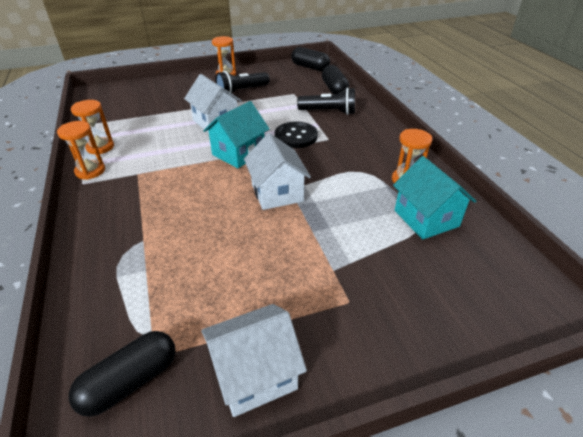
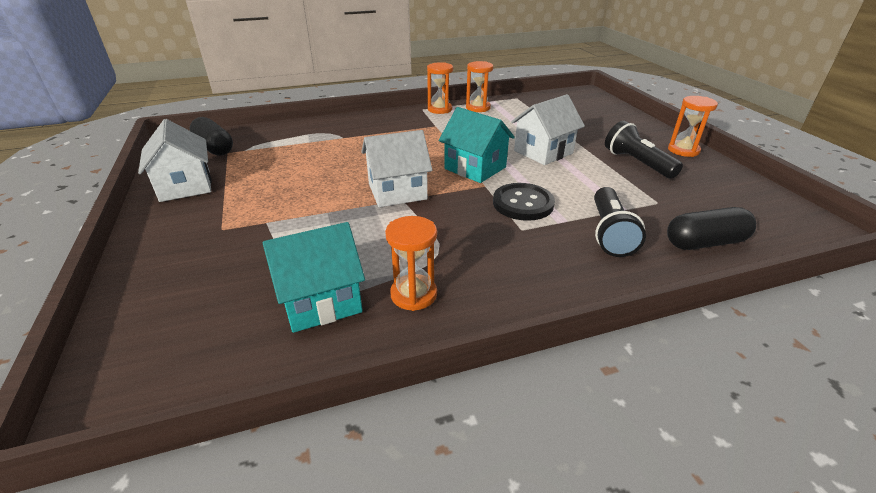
camera: 90 degrees right, 5 degrees down
black capsule [291,47,330,71] -> none

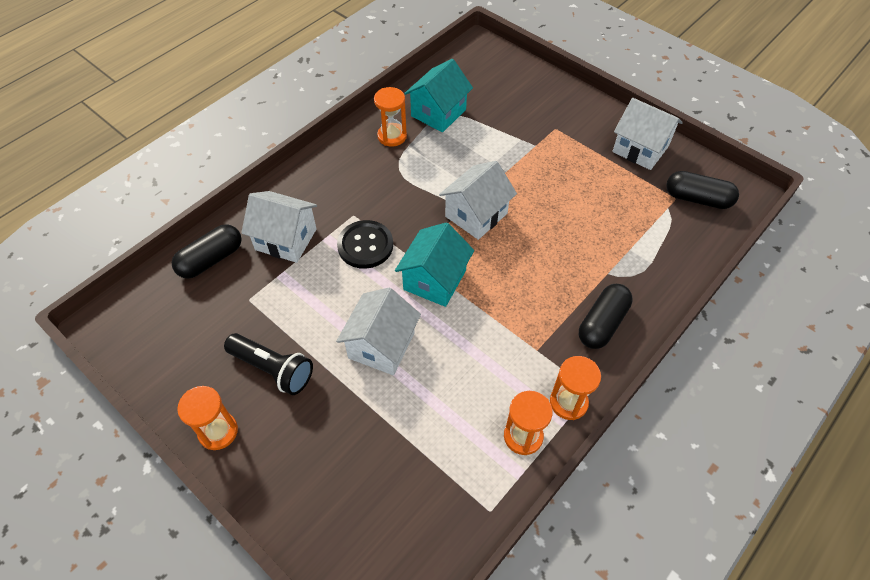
camera: 150 degrees right, 20 degrees up
turquoise house [438,107,515,183] -> turquoise house turned 75 degrees counterclockwise [395,222,474,307]
black flashlight [594,187,646,257] -> white house [241,191,317,263]
none -> black capsule [579,284,633,349]

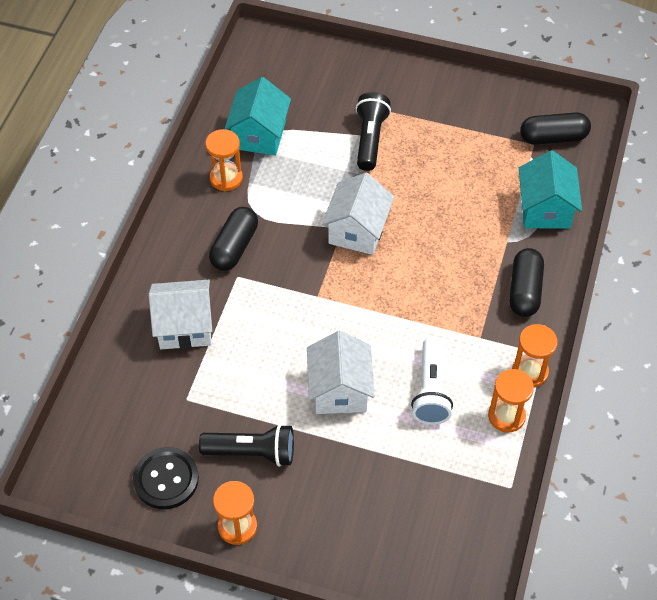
camera: 25 degrees left, 0 degrees up
black capsule [172,224,242,279] -> black capsule moved to [209,207,258,271]
black button [337,220,393,269] -> black button moved to [133,447,199,509]
turquoise house [395,222,474,307] -> turquoise house moved to [519,150,582,229]
white house [612,98,683,170] -> none
none -> black flashlight [356,92,391,171]
none -> white flashlight [411,337,453,425]

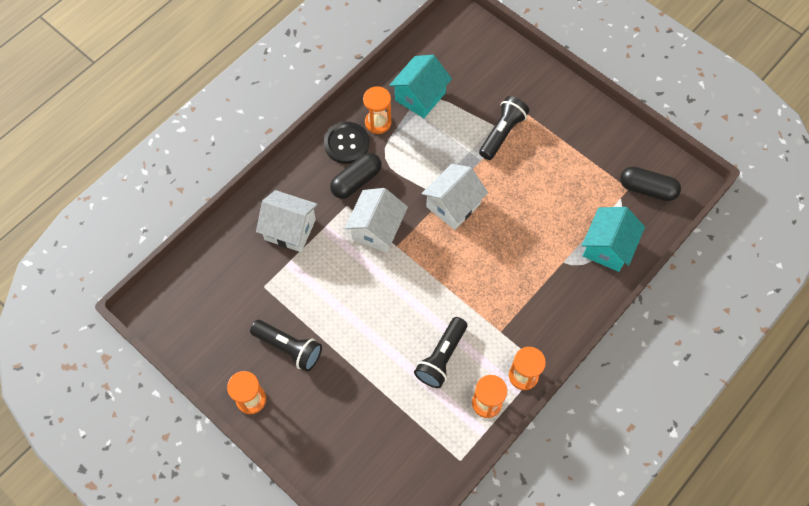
camera: 25 degrees right, 10 degrees up
black button [133,447,199,509] -> black button moved to [324,122,369,164]
white house [307,331,375,414] -> white house moved to [345,188,408,253]
white flashlight [411,337,453,425] -> black flashlight [414,317,467,388]
black capsule [509,248,544,317] -> none

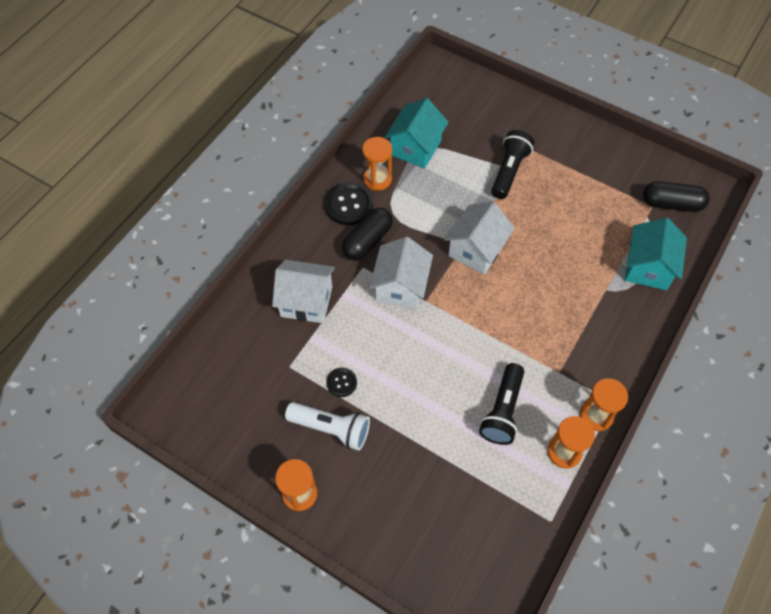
camera: 10 degrees left, 5 degrees down
black flashlight [250,320,322,372] -> white flashlight [285,402,370,451]
none -> black button [326,368,357,397]

